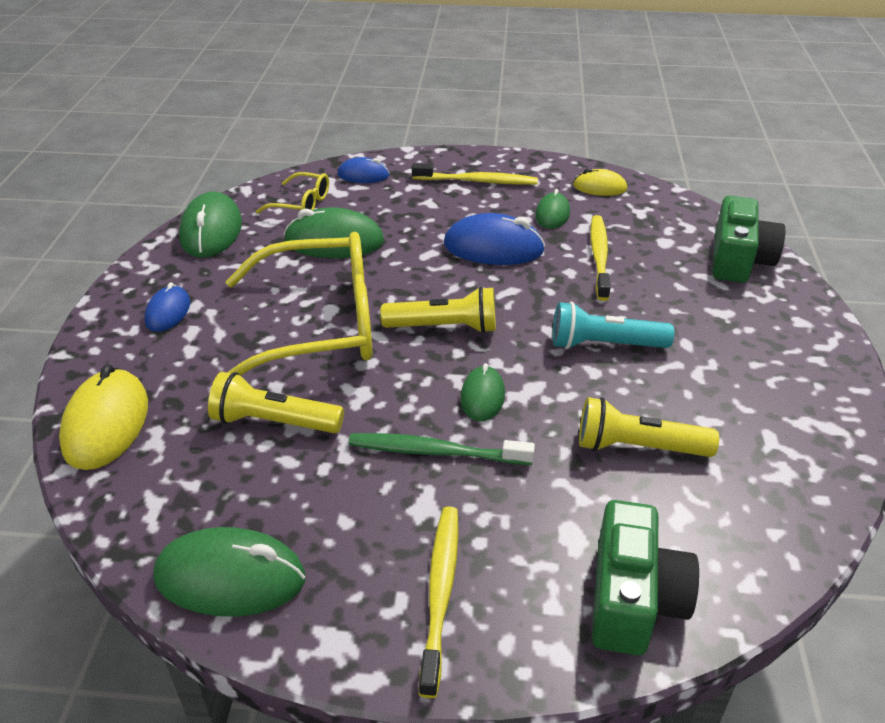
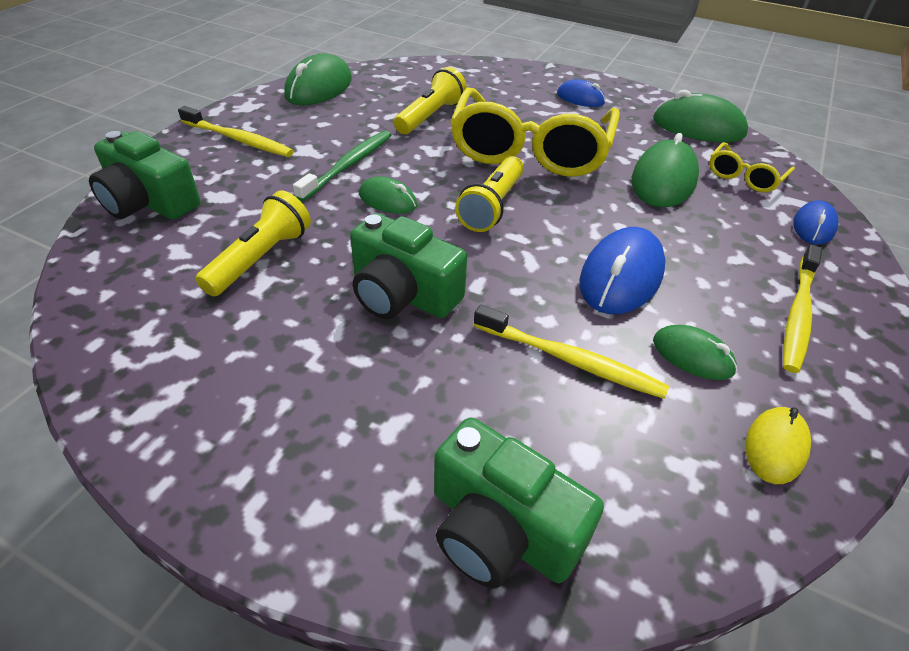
camera: 110 degrees right, 5 degrees up
yellow mouse [59,364,148,470] -> none
turquoise flashlight [553,302,674,349] -> green camera [350,213,467,319]

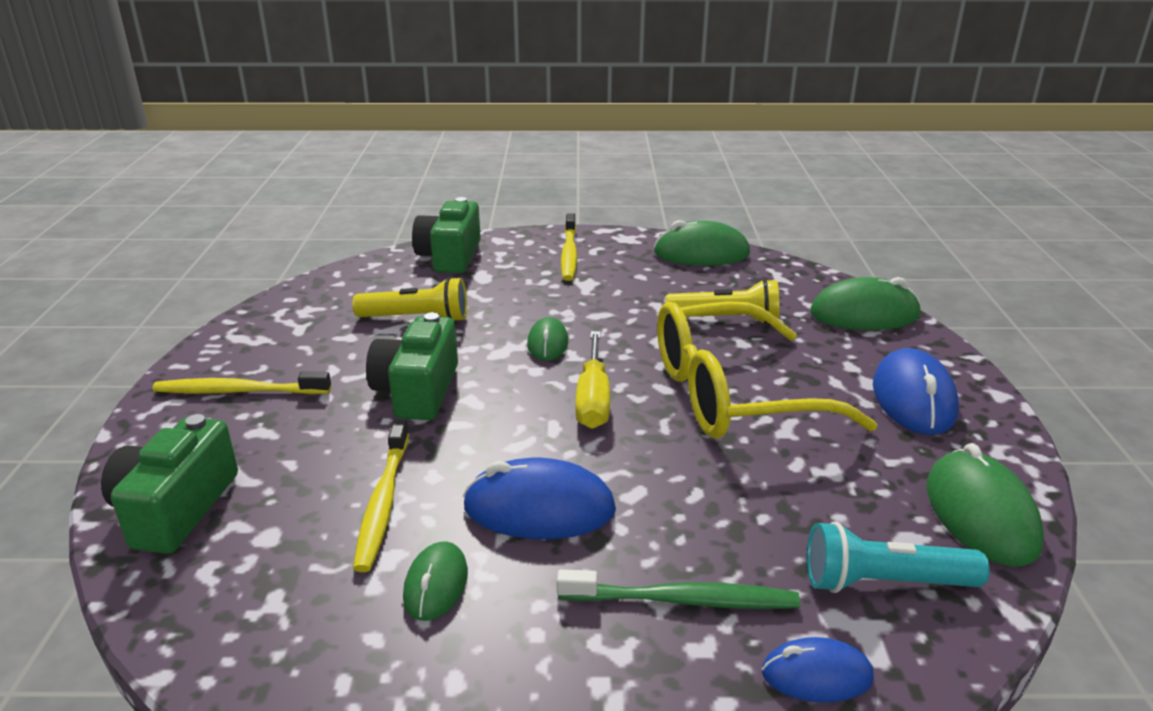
camera: 65 degrees right, 15 degrees down
green toothbrush [293,130,391,202] -> green toothbrush moved to [557,569,800,609]
yellow flashlight [455,156,524,232] -> yellow screwdriver [575,331,610,429]
blue mouse [557,79,605,107] -> blue mouse [873,348,959,435], size x1.70
green mouse [632,133,699,207] -> green mouse moved to [810,277,921,330]
yellow glasses [709,142,795,192] -> turquoise flashlight [807,522,990,593]
yellow mouse [746,407,811,484] -> none
yellow toothbrush [783,245,822,373] -> yellow toothbrush moved to [152,372,331,394]

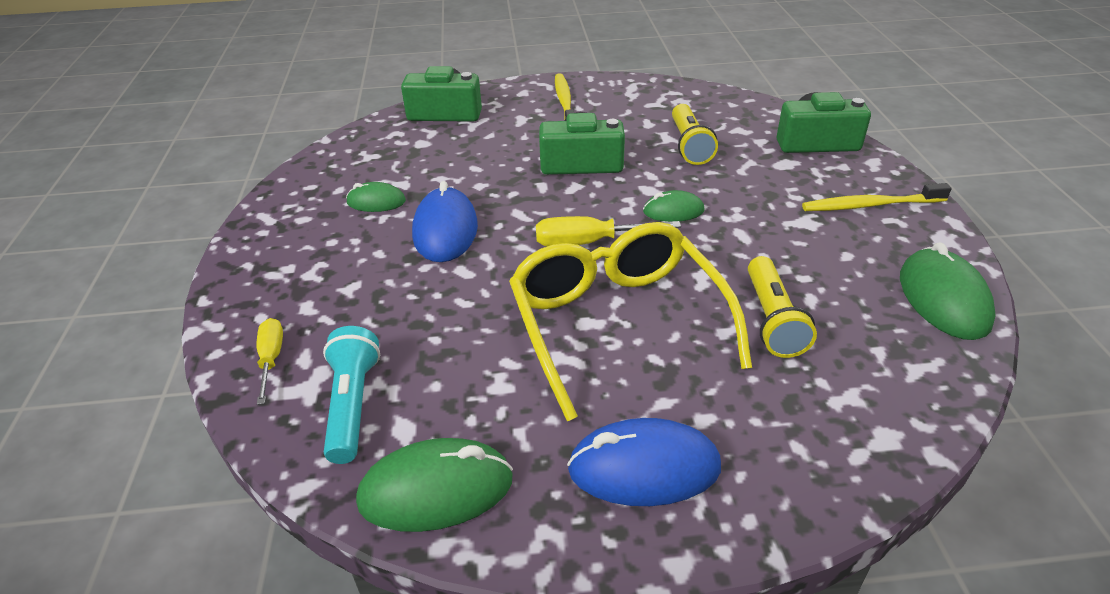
camera: 85 degrees right, 10 degrees up
yellow toothbrush [353,420,409,572] -> none
green toothbrush [557,569,800,609] -> none
blue mouse [762,637,874,703] -> yellow screwdriver [256,318,283,405]
green mouse [810,277,921,330] -> none

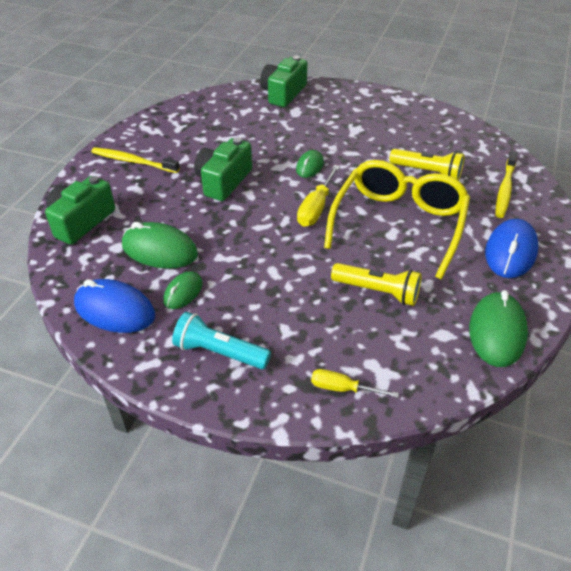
camera: 65 degrees left, 5 degrees up
turquoise flashlight [323,326,380,464] -> turquoise flashlight moved to [172,312,271,369]
blue mouse [412,181,478,262] -> blue mouse moved to [74,279,155,333]
yellow glasses [509,222,752,421] -> yellow glasses turned 105 degrees clockwise [324,160,470,280]
yellow flashlight [672,104,718,165] -> yellow flashlight moved to [331,263,422,306]
yellow toothbrush [802,183,951,211] -> yellow toothbrush moved to [495,151,518,218]
green mouse [900,242,996,340] -> green mouse moved to [122,222,198,269]

